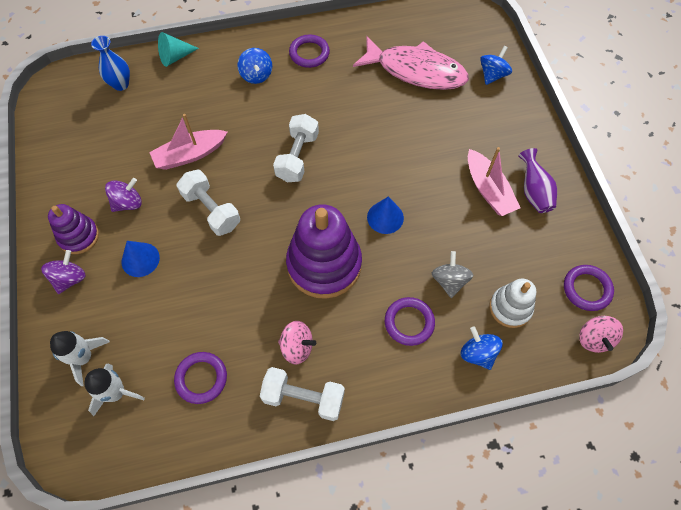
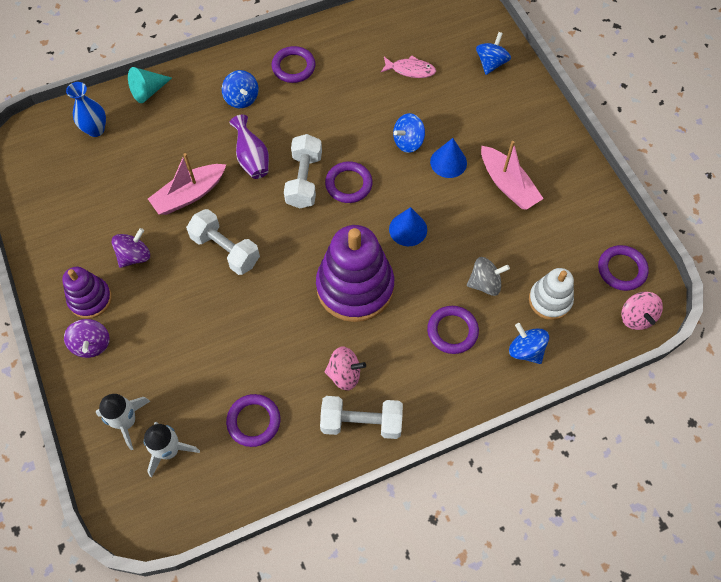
camera: 10 degrees left, 0 degrees up
purple spinning top [41,250,86,294] -> purple spinning top turned 150 degrees clockwise [64,319,110,358]
blue cone [122,241,160,277] -> blue cone moved to [430,138,467,178]
pink fish [353,36,469,90] -> pink fish [381,55,436,78], size x0.45
grey spinning top [432,251,473,298] -> grey spinning top turned 90 degrees clockwise [467,257,510,296]
purple vase [518,148,557,213] -> purple vase moved to [229,115,269,179]
none -> purple ring [325,161,372,203]
none -> blue spinning top [393,113,425,153]

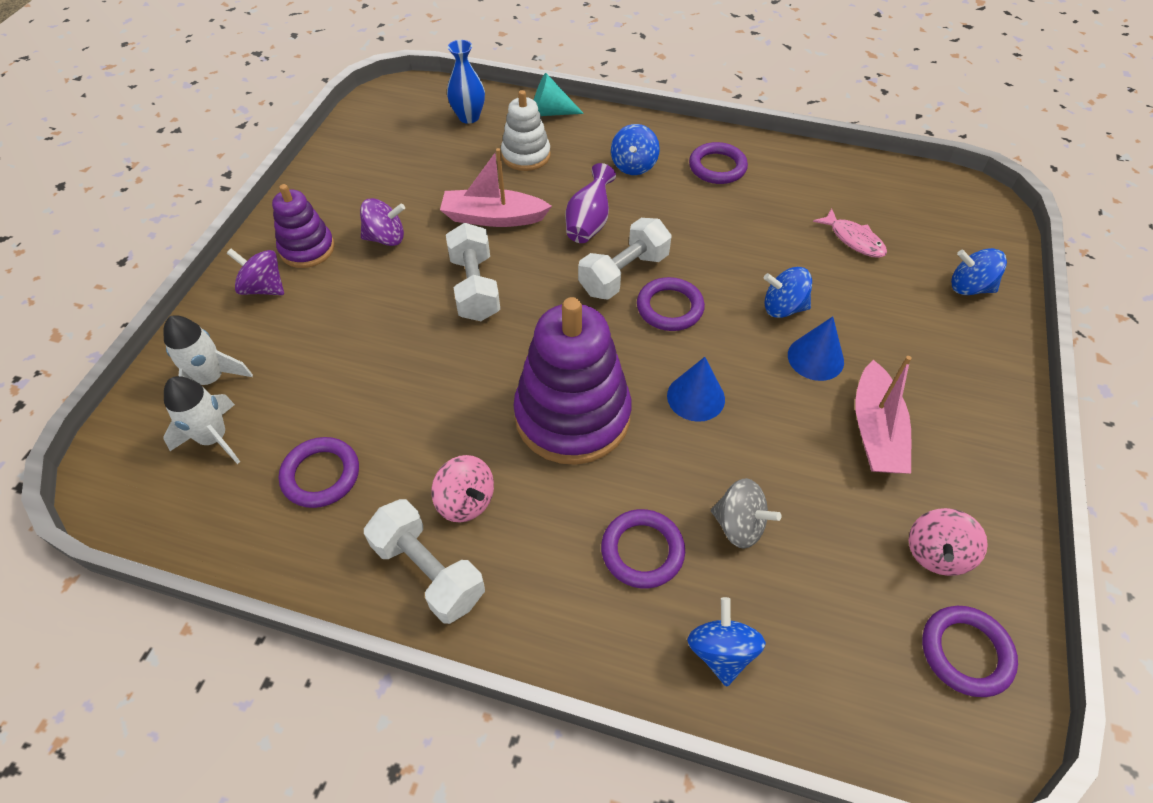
camera: 40 degrees right, 10 degrees down
purple spinning top [64,319,110,358] -> purple spinning top turned 90 degrees clockwise [227,249,284,295]
blue spinning top [476,32,511,75] -> blue spinning top turned 135 degrees counterclockwise [951,248,1007,295]
white stacking toy [529,268,574,320] -> white stacking toy moved to [501,90,551,171]
pink spinning top [621,292,663,330] -> pink spinning top moved to [908,508,988,576]

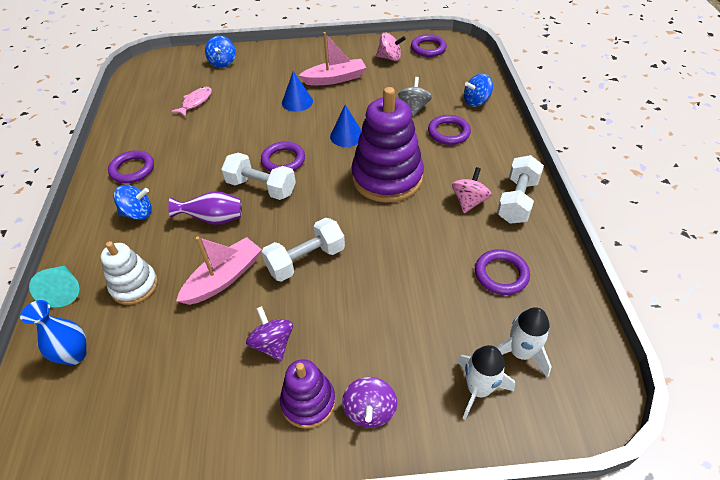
camera: 110 degrees left, 5 degrees down
pink boat [440,148,552,227] -> pink boat turned 120 degrees counterclockwise [176,237,262,305]
blue spinning top [764,267,812,318] -> none

